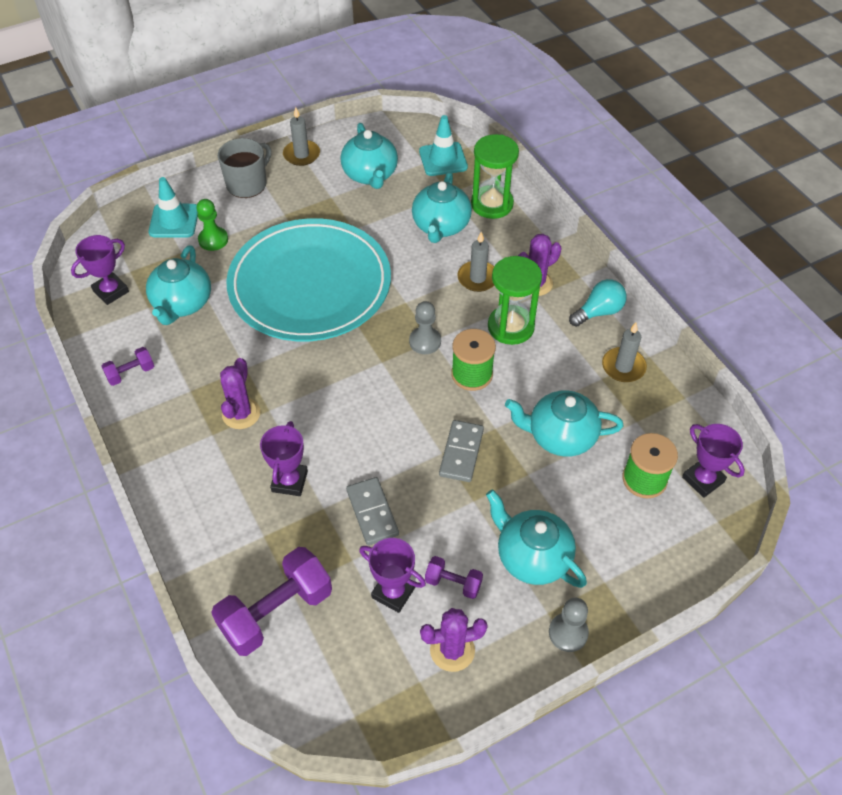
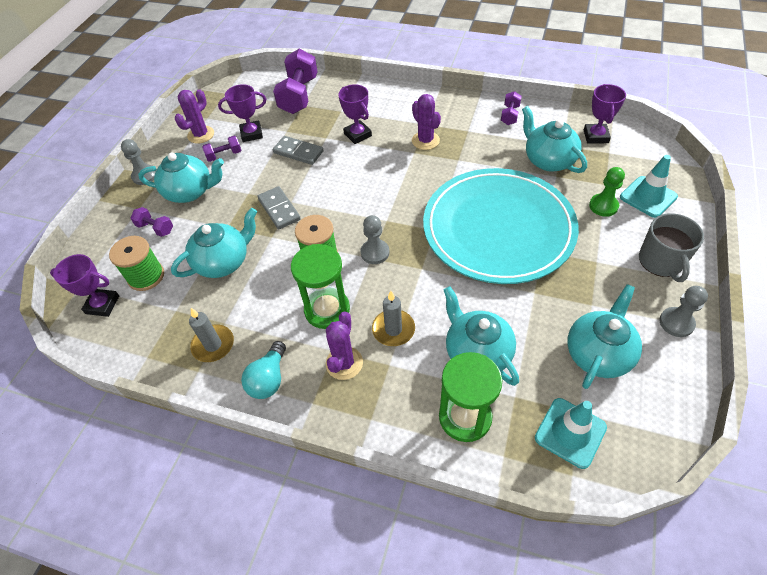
camera: 140 degrees right, 0 degrees up
grey candle [283,107,320,166] -> grey pawn [659,286,708,337]
turquoise teapot [341,123,398,189] -> turquoise teapot turned 90 degrees clockwise [567,284,642,389]
none -> purple dumbbell [131,207,173,237]

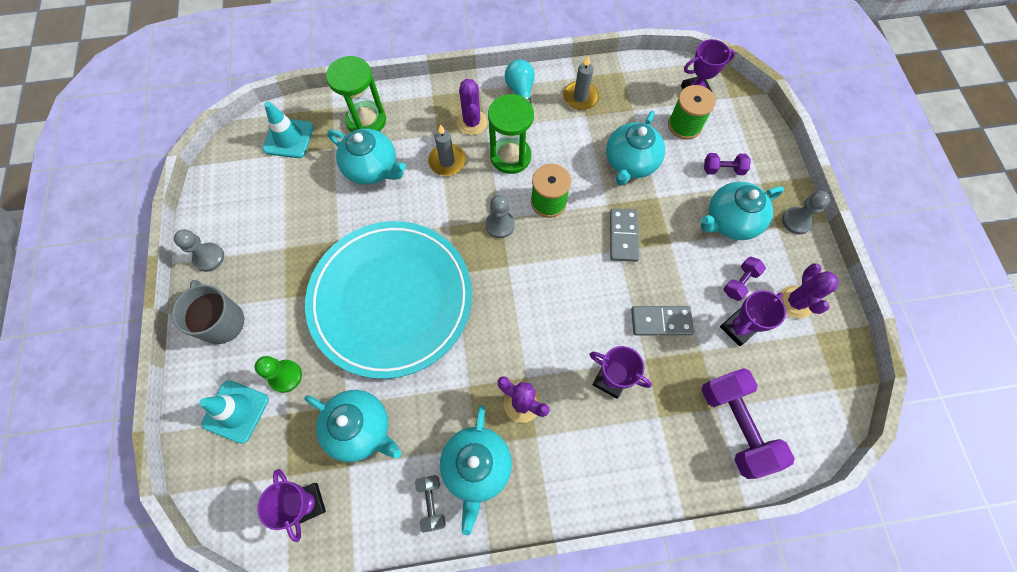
camera: 150 degrees right, 15 degrees up
grey domino [257,186,301,229] -> grey domino turned 60 degrees clockwise [610,209,639,262]
purple dumbbell [501,91,522,125] -> grey dumbbell [415,475,445,533]
turquoise teapot [567,284,642,389] -> turquoise teapot moved to [440,405,512,535]

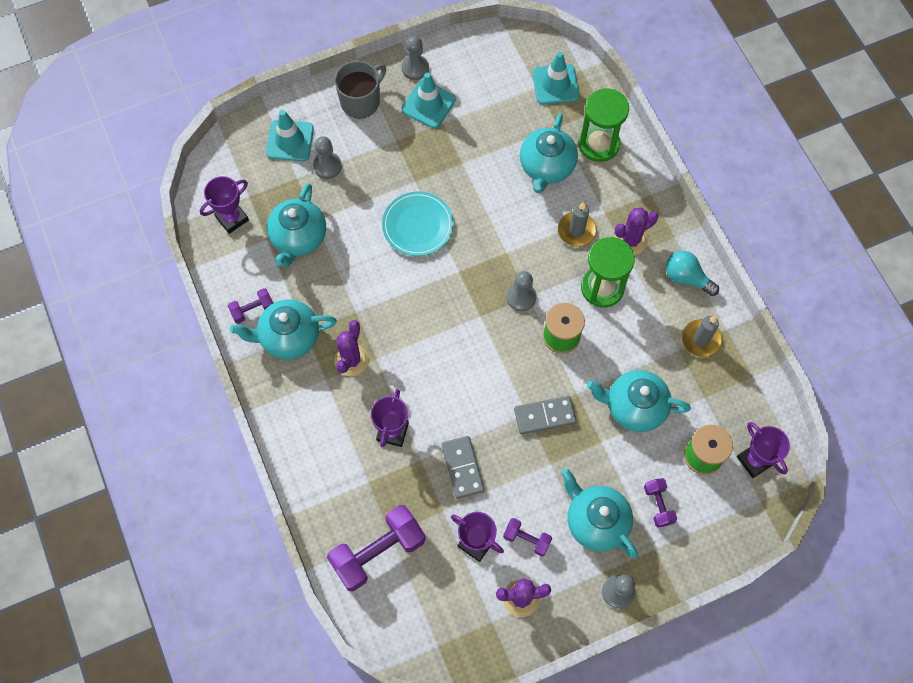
camera: 75 degrees right, 0 degrees up
green pawn [255,356,302,393] -> grey pawn [313,136,342,179]
turquoise plate [305,221,472,379] -> turquoise plate [382,191,454,256], size x0.47
grey dumbbell [415,475,445,533] -> purple dumbbell [228,288,273,324]
turquoise light bulb [505,59,535,105] -> turquoise light bulb turned 120 degrees counterclockwise [666,251,719,296]
none -> turquoise traffic cone [402,72,456,128]

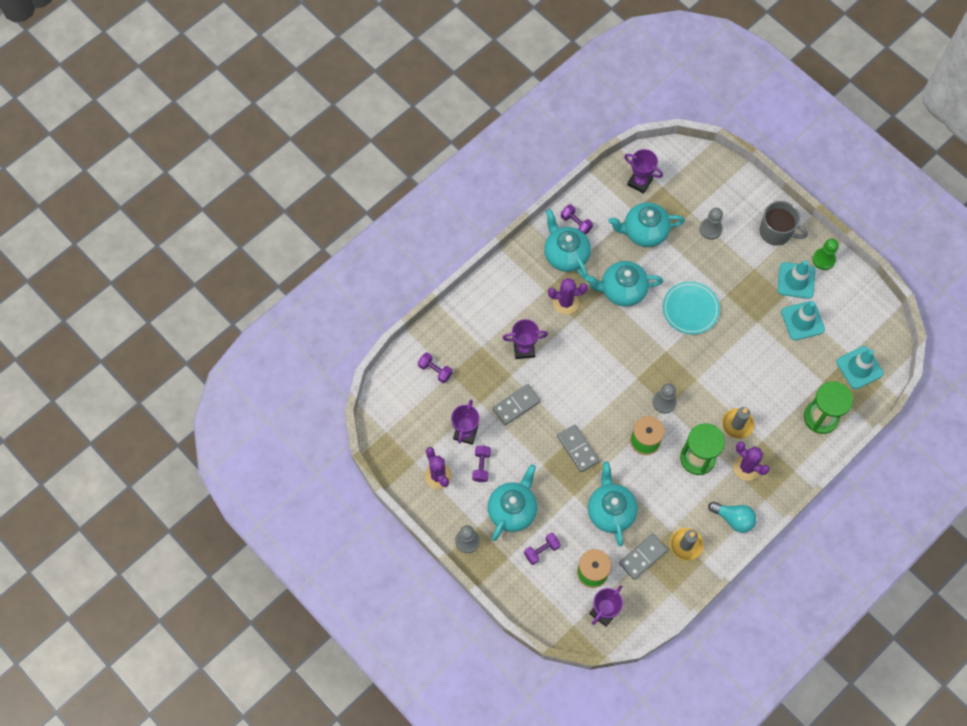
camera: 70 degrees right, 0 degrees up
turquoise traffic cone [266,110,314,161] -> turquoise traffic cone moved to [781,301,825,340]
purple dumbbell [327,505,425,591] -> purple dumbbell [418,352,452,383], size x0.50
grey pawn [402,36,429,80] -> green pawn [812,239,839,270]
turquoise teapot [520,113,578,193] -> turquoise teapot moved to [585,261,663,307]
turquoise light bulb [666,251,719,296] -> turquoise light bulb turned 105 degrees clockwise [708,501,756,533]
none -> grey domino [619,533,668,580]

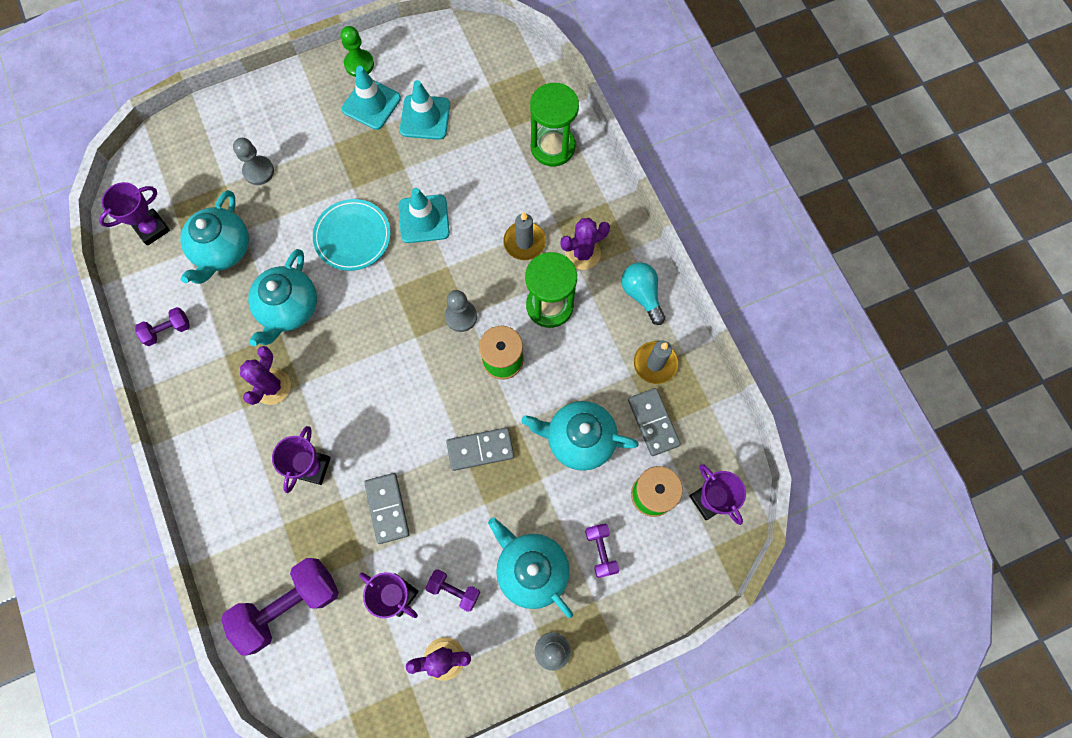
camera: 70 degrees left, 5 degrees up
purple dumbbell [418,352,452,383] -> purple dumbbell [221,558,339,655], size x2.02
turquoise teapot [544,209,591,279] -> none
turquoise light bulb [708,501,756,533] -> turquoise light bulb turned 75 degrees counterclockwise [621,262,665,325]
grey mug [760,201,808,246] -> none
turquoise traffic cone [836,346,883,389] -> turquoise traffic cone moved to [398,188,450,243]

